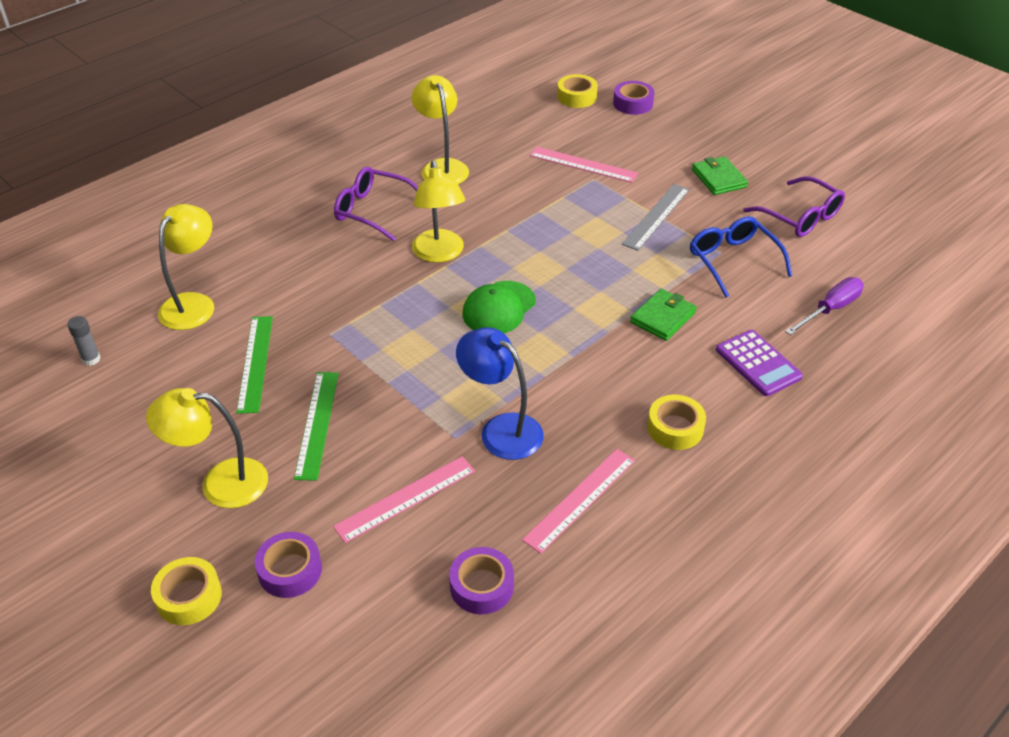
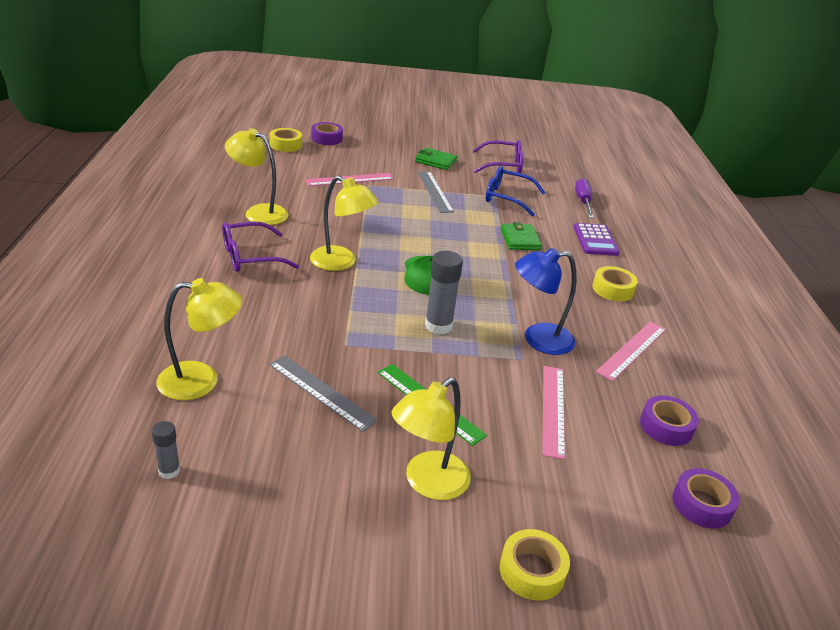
camera: 50 degrees left, 10 degrees down
yellow lamp [158,204,214,330] -> yellow lamp turned 105 degrees clockwise [156,278,242,400]
green ruler [236,316,273,414] -> grey ruler [269,355,378,432]
purple tape [255,532,322,598] -> purple tape moved to [673,468,739,529]
pink ruler [522,449,635,554] -> pink ruler turned 45 degrees clockwise [596,322,666,381]
purple calculator [716,330,803,396] -> purple calculator turned 75 degrees clockwise [574,223,620,256]
none -> grey glue stick [425,251,463,334]

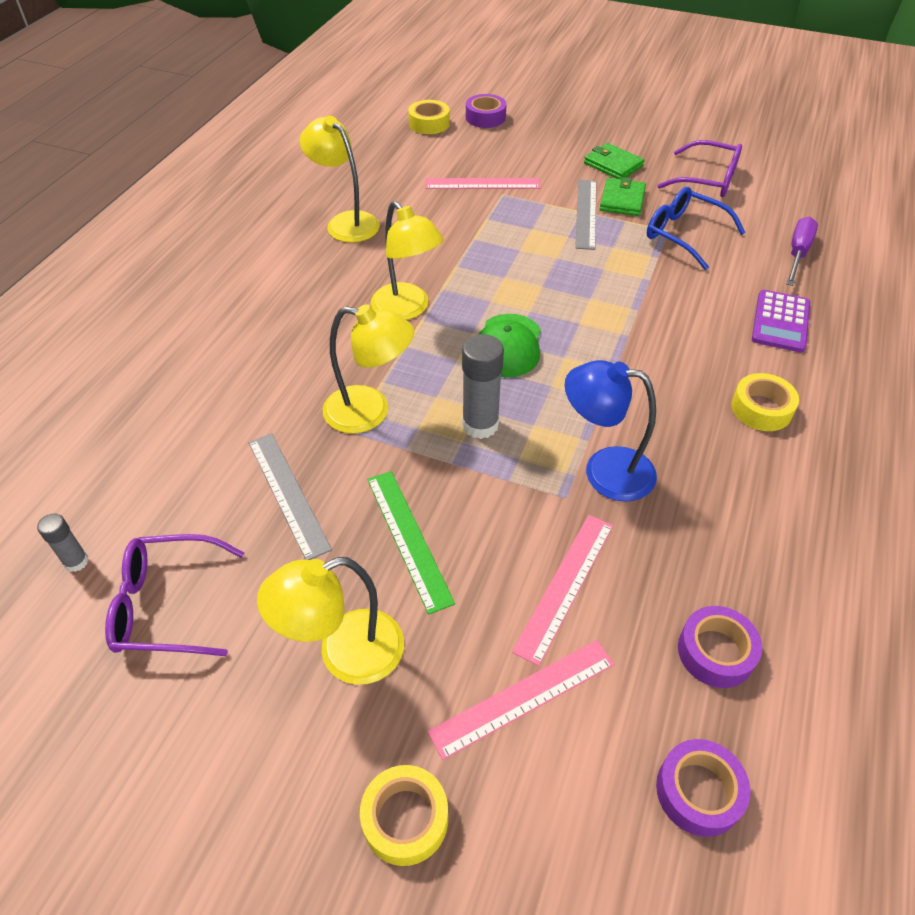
camera: 25 degrees right, 15 degrees up
yellow lamp [156,278,242,400] -> yellow lamp moved to [323,304,414,434]
purple glasses [222,222,299,272] -> purple glasses moved to [105,534,244,656]
green wallet [501,222,542,250] -> green wallet moved to [600,177,646,216]
pink ruler [596,322,666,381] -> pink ruler moved to [427,640,614,760]

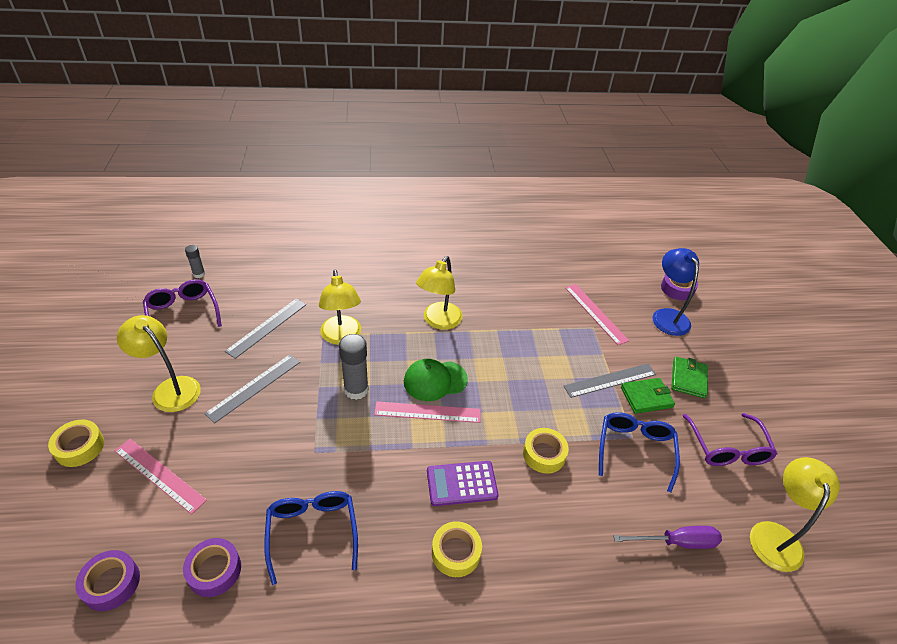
camera: 60 degrees right, 5 degrees down
yellow lamp [300,116,380,243] -> yellow lamp moved to [750,457,840,572]
green ruler [367,471,455,614] -> grey ruler [204,354,300,423]
yellow tape [408,100,450,134] -> yellow tape moved to [523,428,569,474]
pink ruler [512,515,613,666] -> pink ruler moved to [374,401,481,423]
blue lamp [564,360,657,502] -> blue lamp moved to [653,248,699,336]
purple calculator [752,290,810,353] -> purple calculator moved to [427,461,499,506]
none -> blue glasses [264,491,358,585]

